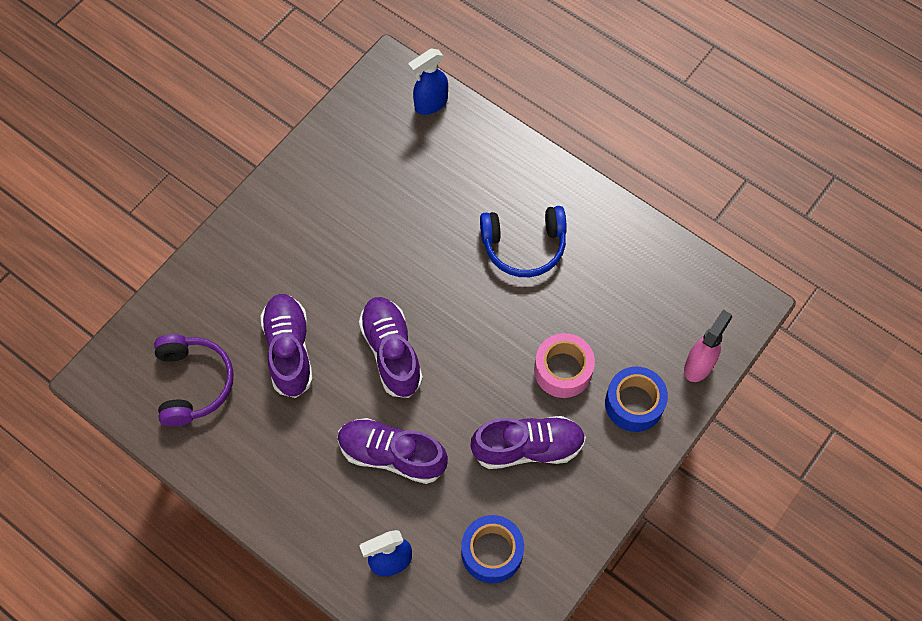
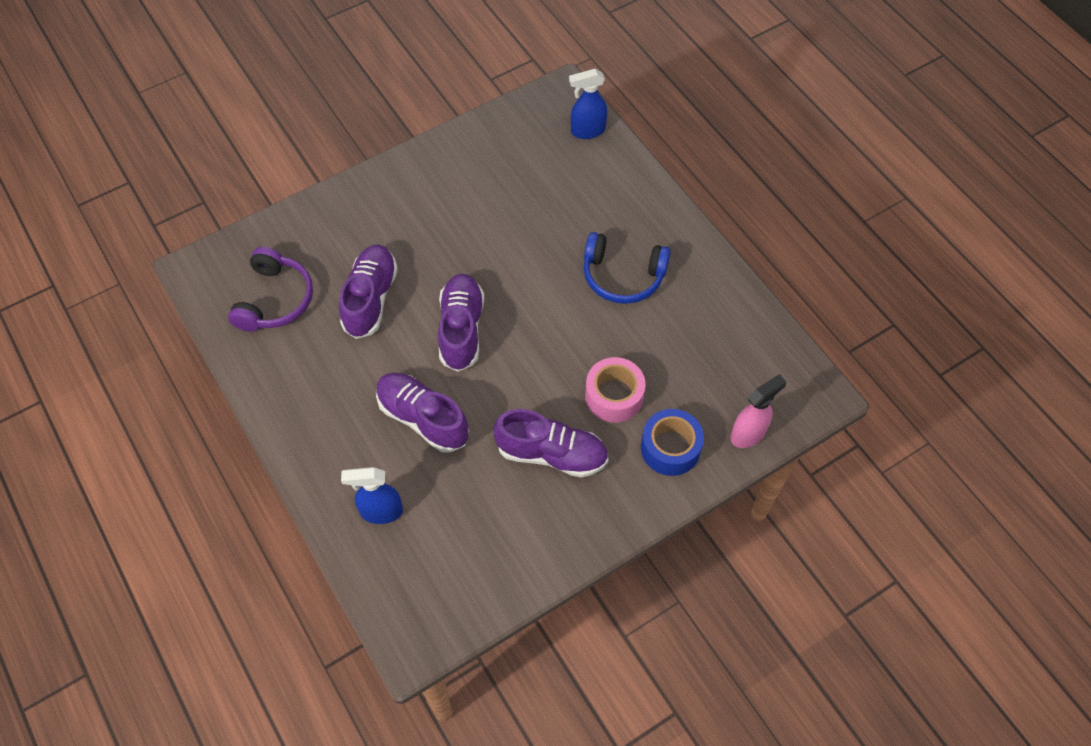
camera: 20 degrees right, 5 degrees down
blue tape [461,515,524,583] -> none

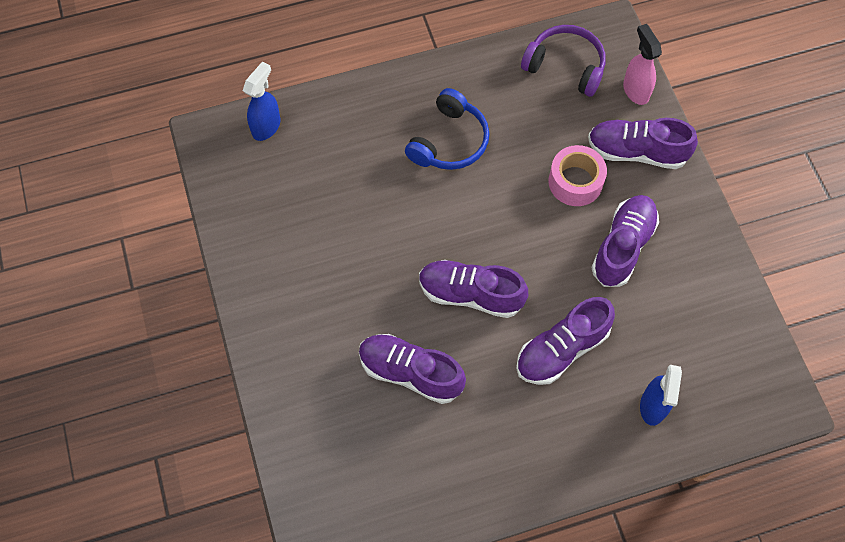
camera: 75 degrees left, 5 degrees up
purple headphones [228,247,313,332] -> purple headphones moved to [521,25,606,97]
blue spray bottle [569,69,607,139] -> blue spray bottle turned 150 degrees counterclockwise [243,61,280,141]
blue tape [641,409,704,476] -> purple shoe [588,118,698,169]

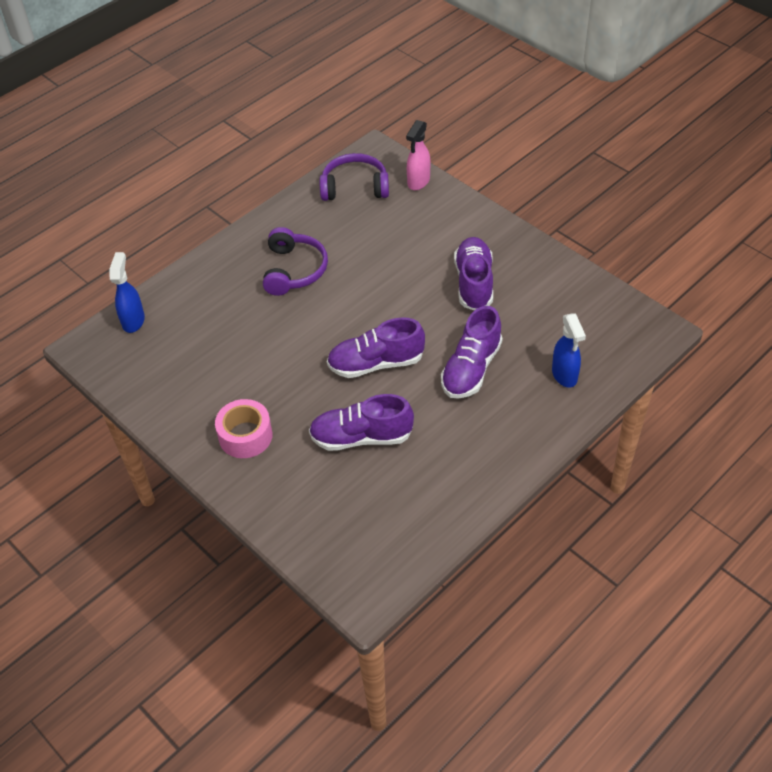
camera: 25 degrees left, 15 degrees down
blue headphones [405,88,489,170] -> purple headphones [263,227,328,296]
pink tape [549,145,607,206] -> pink tape moved to [215,399,273,458]
purple shoe [588,118,698,169] -> none
pink spray bottle [623,24,662,105] -> pink spray bottle turned 105 degrees counterclockwise [406,120,430,190]

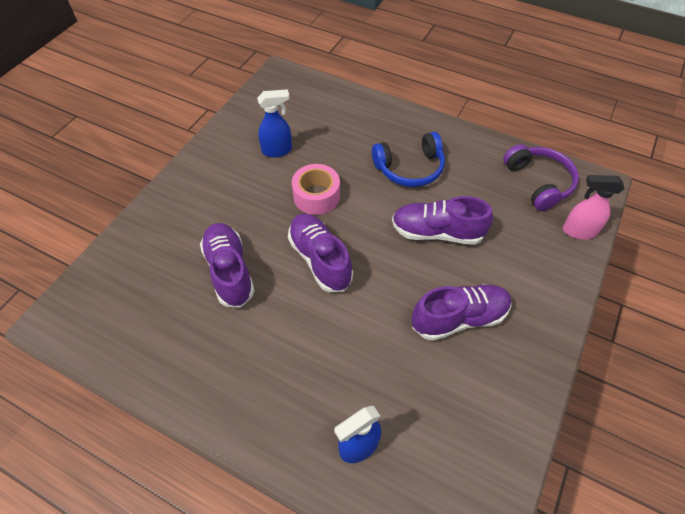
camera: 70 degrees right, 5 degrees up
blue spray bottle [109,252,145,333] -> blue spray bottle moved to [257,89,292,157]
pink tape [215,399,273,458] -> pink tape moved to [292,164,340,215]
purple headphones [263,227,328,296] -> blue headphones [372,132,445,187]
purple shoe [441,306,503,399] -> purple shoe moved to [392,196,493,245]

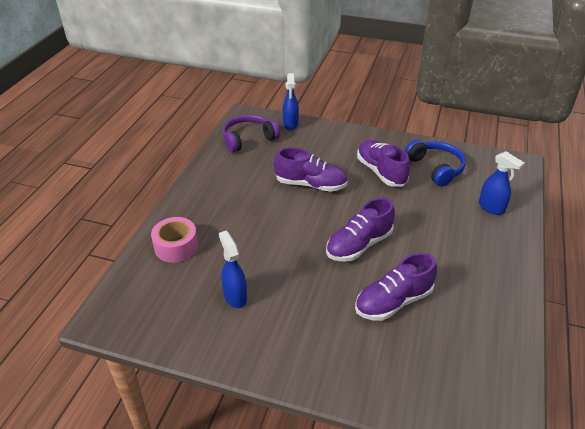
camera: 100 degrees left, 15 degrees down
pink tape [292,164,340,215] -> pink tape moved to [151,217,198,263]
blue headphones [372,132,445,187] -> blue headphones moved to [405,140,466,187]
purple shoe [392,196,493,245] -> purple shoe turned 75 degrees counterclockwise [274,147,348,192]
pink spray bottle [563,175,624,240] -> blue spray bottle [283,73,299,130]

